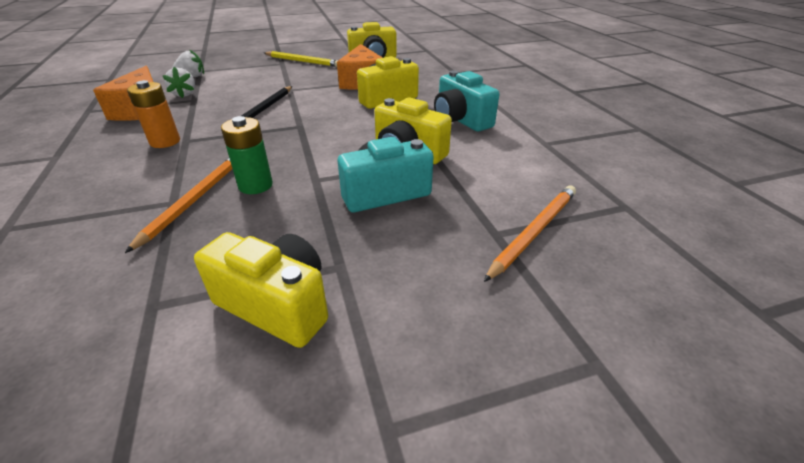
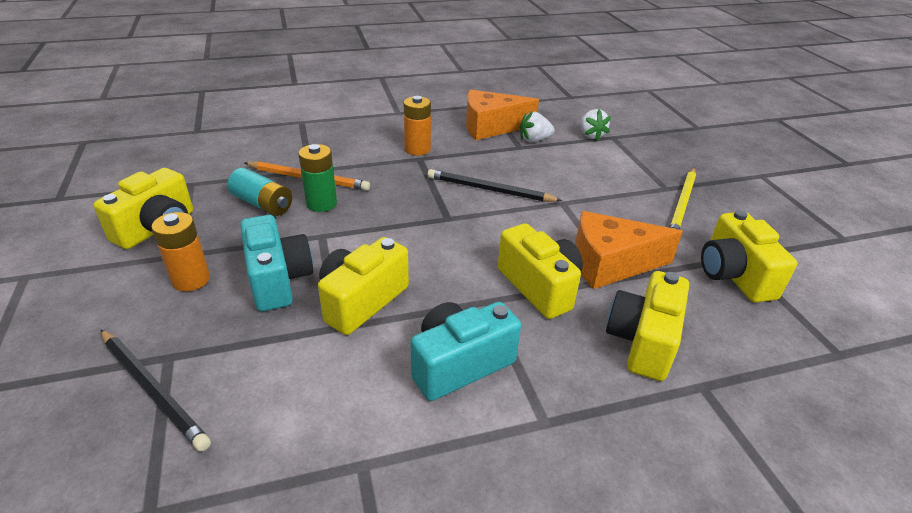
camera: 90 degrees right, 0 degrees up
orange pencil [484,186,576,282] -> black pencil [101,330,211,451]
none -> orange battery [152,212,210,291]
none -> turquoise battery [228,168,292,216]
none -> yellow camera [606,271,689,381]

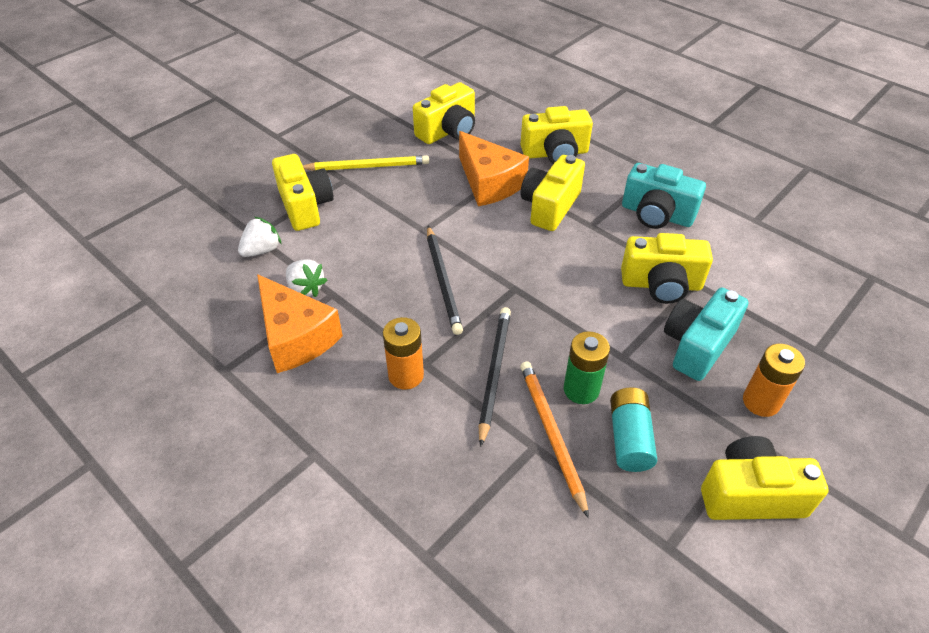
camera: 120 degrees left, 10 degrees up
black pencil [101,330,211,451] -> black pencil moved to [479,307,511,447]
none -> yellow camera [272,154,334,231]

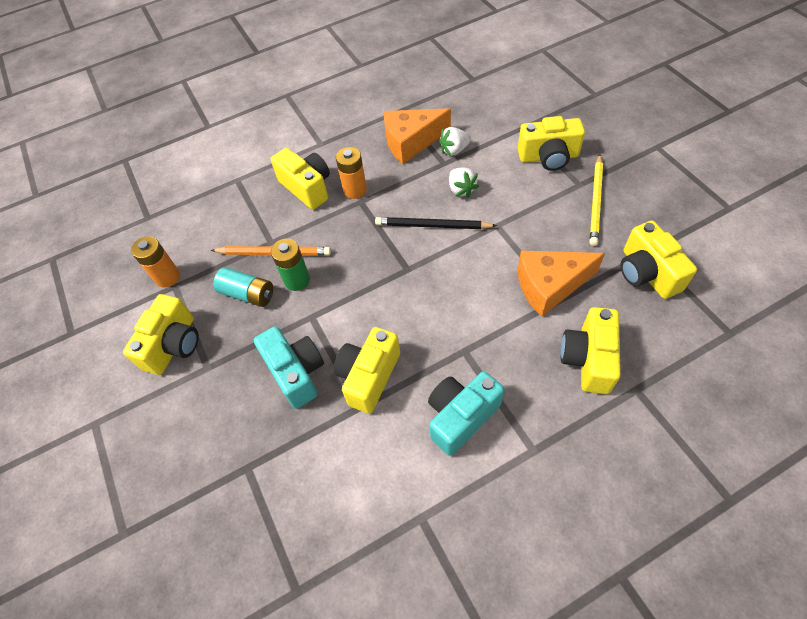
camera: 115 degrees right, 10 degrees up
white strawberry [238,217,281,257] -> white strawberry moved to [449,168,479,198]
black pencil [479,307,511,447] -> none
yellow camera [521,155,585,231] -> yellow camera moved to [271,148,330,210]
orange battery [743,344,805,417] -> orange battery moved to [131,236,180,288]

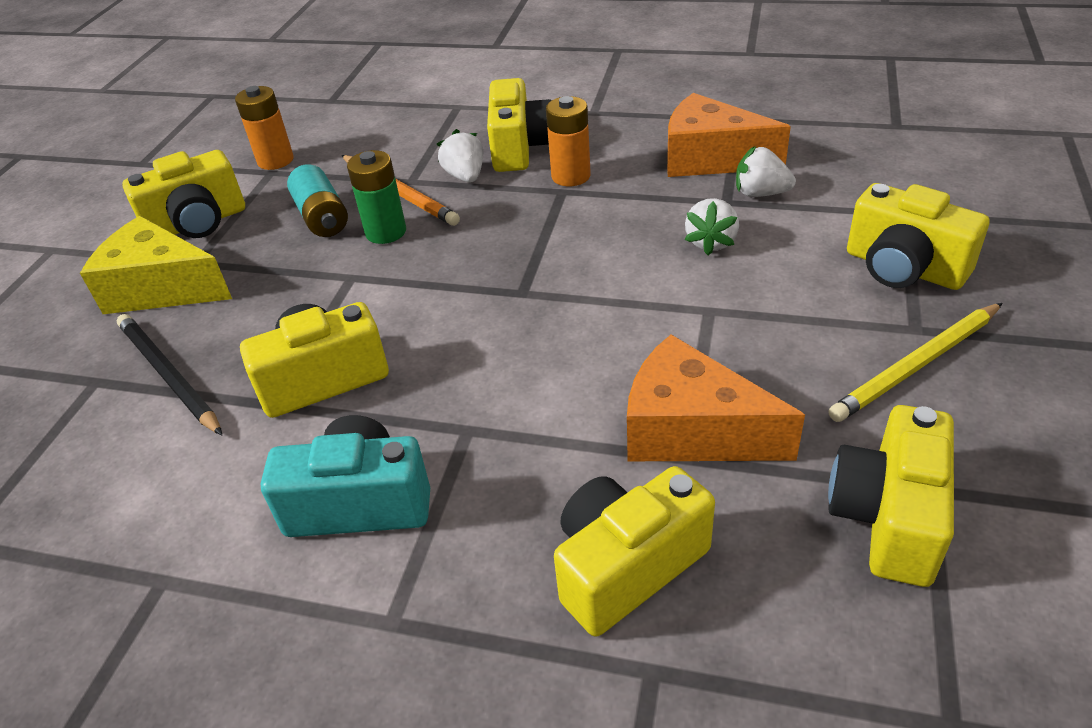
camera: 40 degrees right, 15 degrees down
turquoise camera [254,326,324,409] -> none
black pencil [375,217,497,229] -> black pencil moved to [117,314,222,435]
none -> yellow cheese [80,216,232,314]
none -> white strawberry [437,129,483,183]

